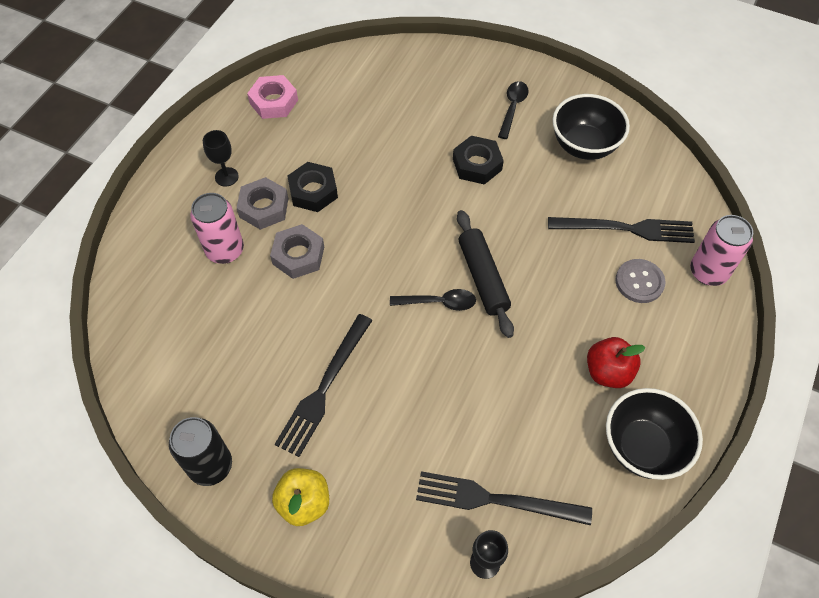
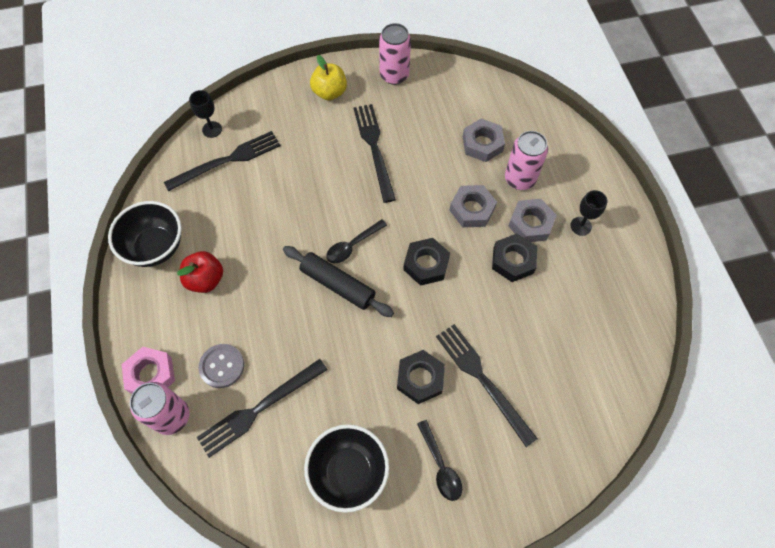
camera: 140 degrees right, 5 degrees up
black can [169,417,232,486] -> pink can [379,23,411,85]
pink nut [247,75,298,119] -> pink nut moved to [121,347,175,393]
none -> black nut [403,238,450,286]
none -> black fork [436,324,538,447]
none -> grey nut [463,118,505,162]

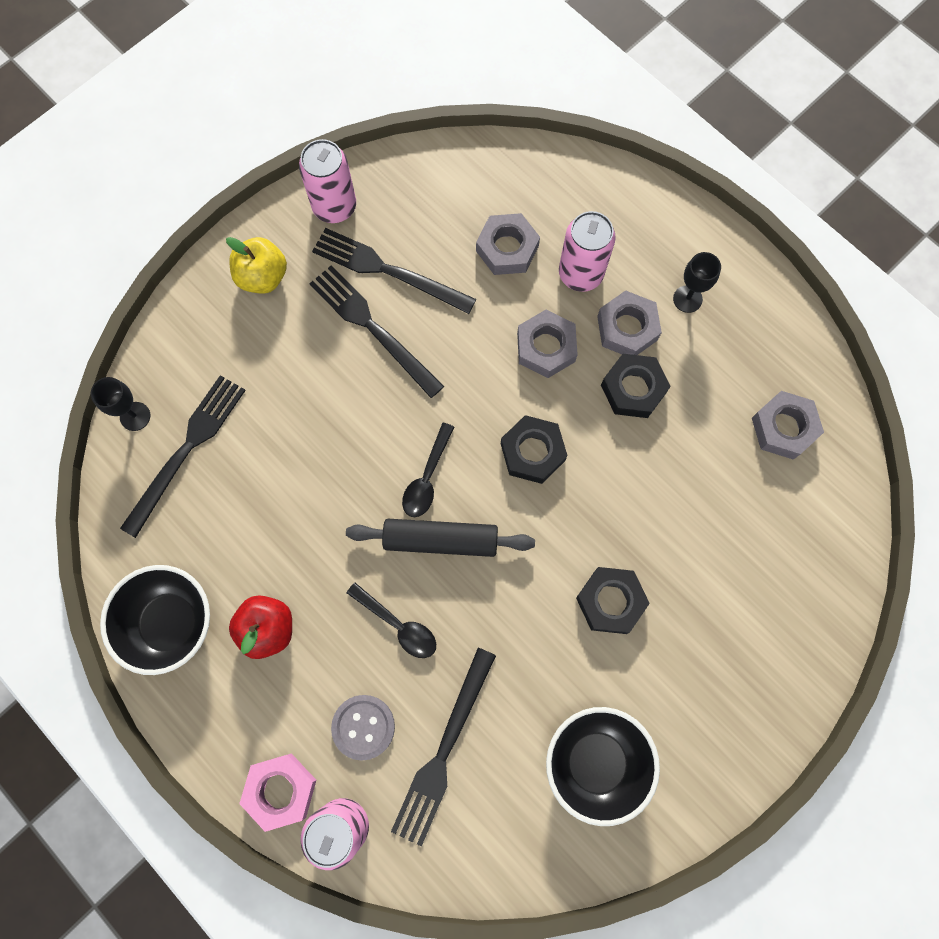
camera: 30 degrees left, 10 degrees up
black spoon [417,420,462,501] -> black spoon moved to [347,583,436,658]
black fork [436,324,538,447] -> black fork moved to [312,228,476,314]
none -> grey nut [752,391,824,460]

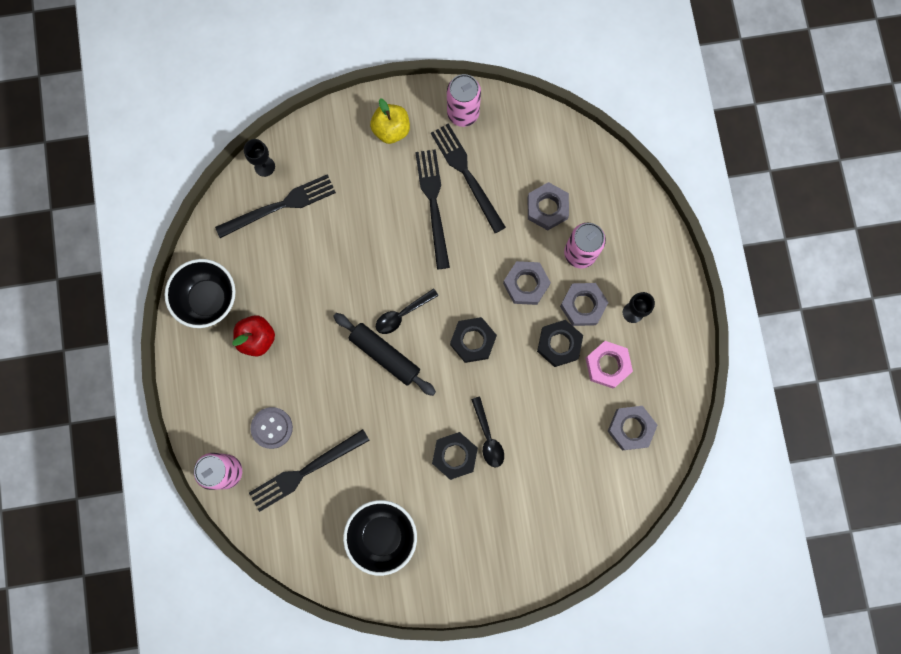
camera: 35 degrees right, 5 degrees up
pink nut [239,753,316,832] -> pink nut moved to [585,341,633,388]
black spoon [347,583,436,658] -> black spoon moved to [471,396,504,467]

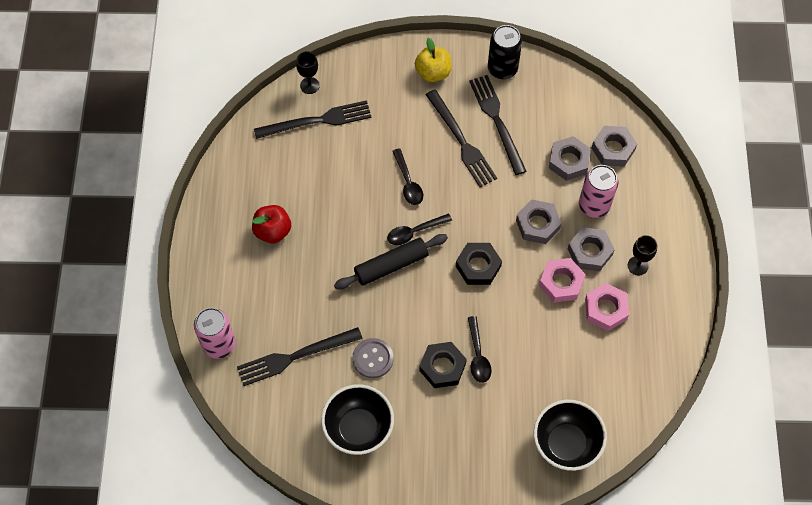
camera: 10 degrees right, 15 degrees down
black bowl [165,259,236,328] -> black bowl moved to [534,400,607,471]
grey button [251,407,293,449] -> grey button moved to [353,338,393,378]
black rolling pin [333,313,436,396] -> black rolling pin turned 75 degrees counterclockwise [334,234,448,289]
black fork [415,149,450,269] -> black fork turned 150 degrees clockwise [425,89,497,187]
pink can [447,74,481,127] -> black can [488,25,522,79]
black nut [537,320,583,367] -> pink nut [539,258,586,303]
grey nut [608,406,657,451] -> grey nut moved to [592,126,637,167]
none -> black spoon [393,148,423,205]

